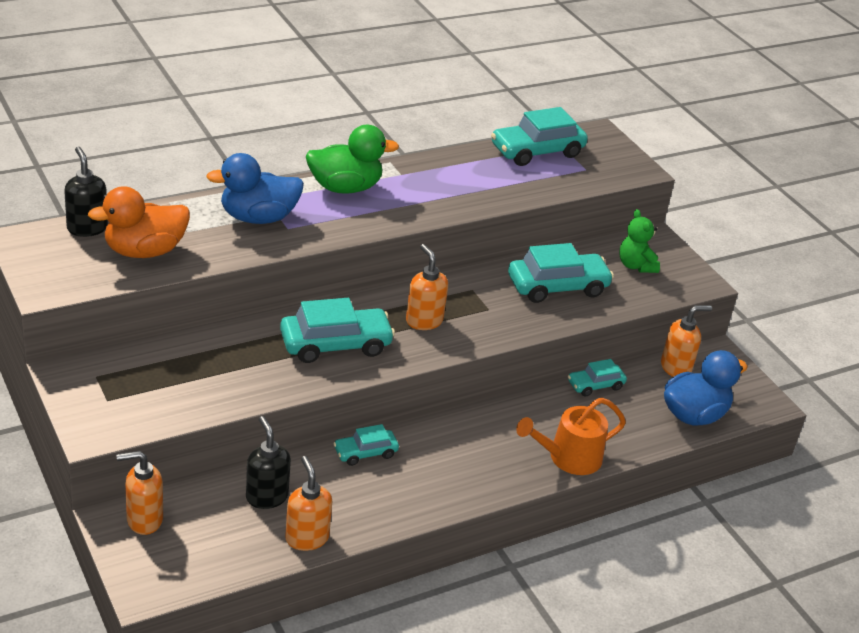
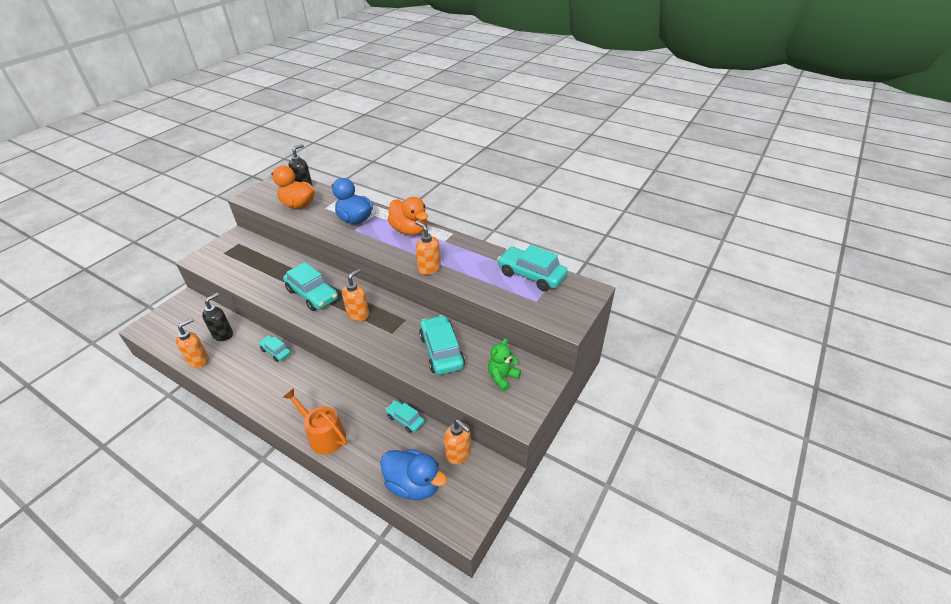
camera: 65 degrees right, 5 degrees up
orange soap dispenser [116,451,163,535] -> orange soap dispenser moved to [415,221,441,275]
green duck [306,125,399,194] -> orange duck [387,197,428,236]
turquoise car [508,243,614,303] -> turquoise car turned 150 degrees counterclockwise [419,315,465,375]

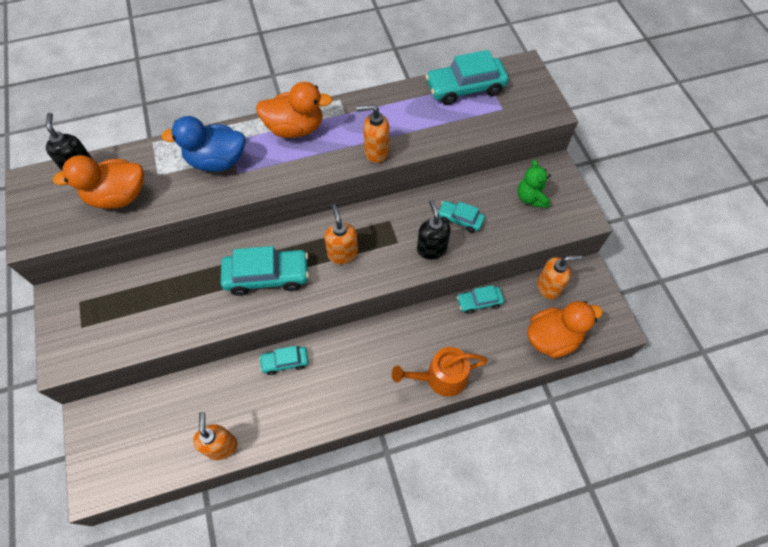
camera: 50 degrees left, 20 degrees up
black soap dispenser [202,293,233,341] -> black soap dispenser moved to [417,200,451,259]
blue duck [380,449,447,500] -> orange duck [527,301,603,358]
turquoise car [419,315,465,375] -> turquoise car [438,201,485,233], size x0.56

